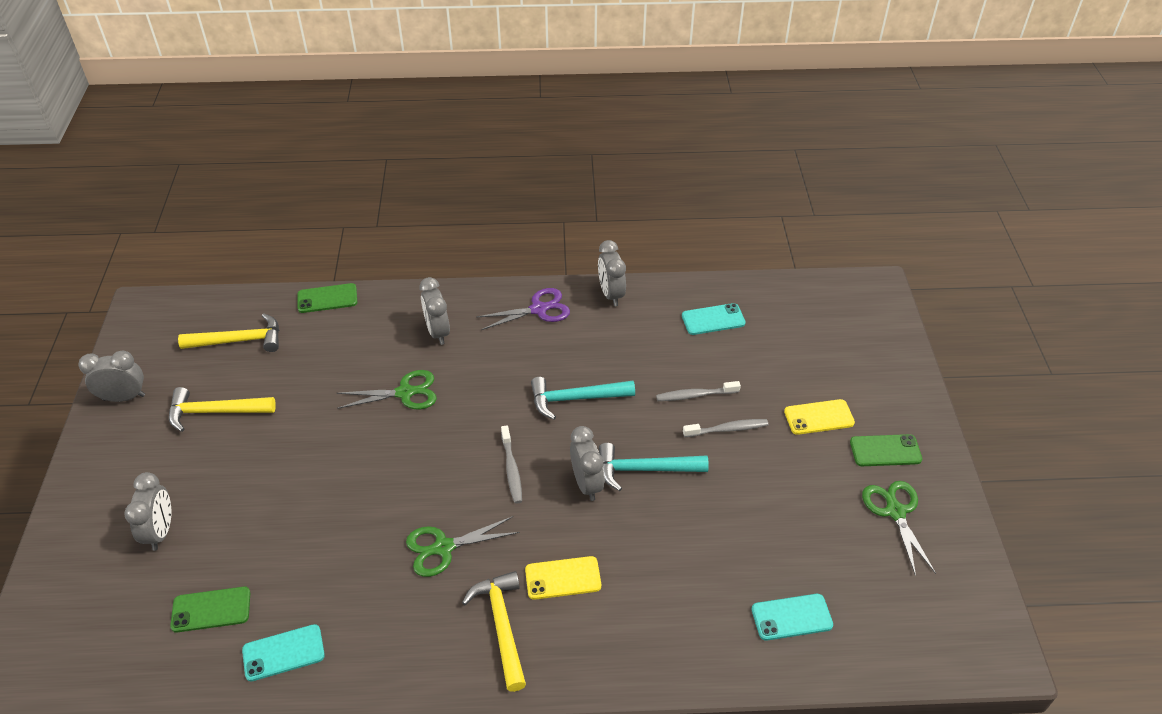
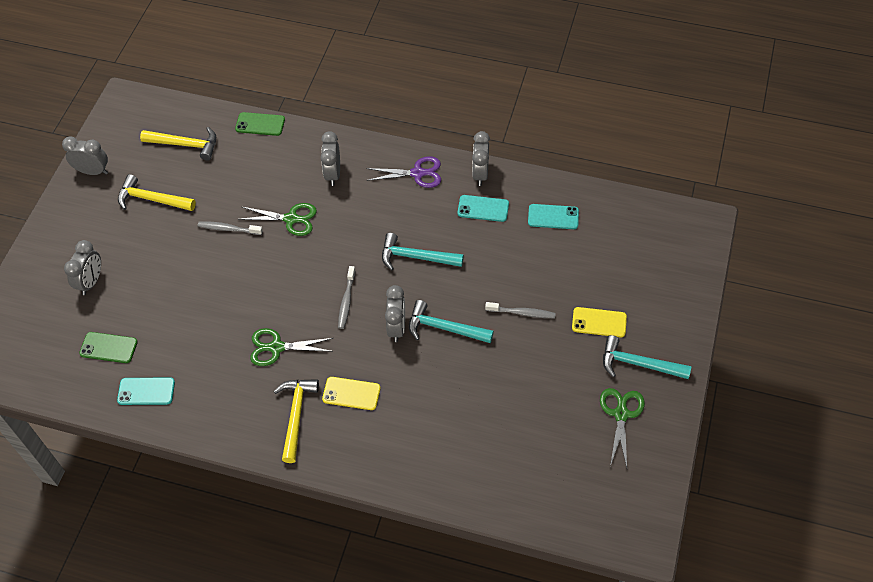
camera: 20 degrees right, 10 degrees up
grey toothbrush [656,381,741,401] -> grey toothbrush moved to [198,222,263,235]
turquoise phone [752,594,833,641] -> turquoise phone moved to [457,195,509,222]
green phone [850,434,922,466] -> turquoise hammer [603,335,691,379]

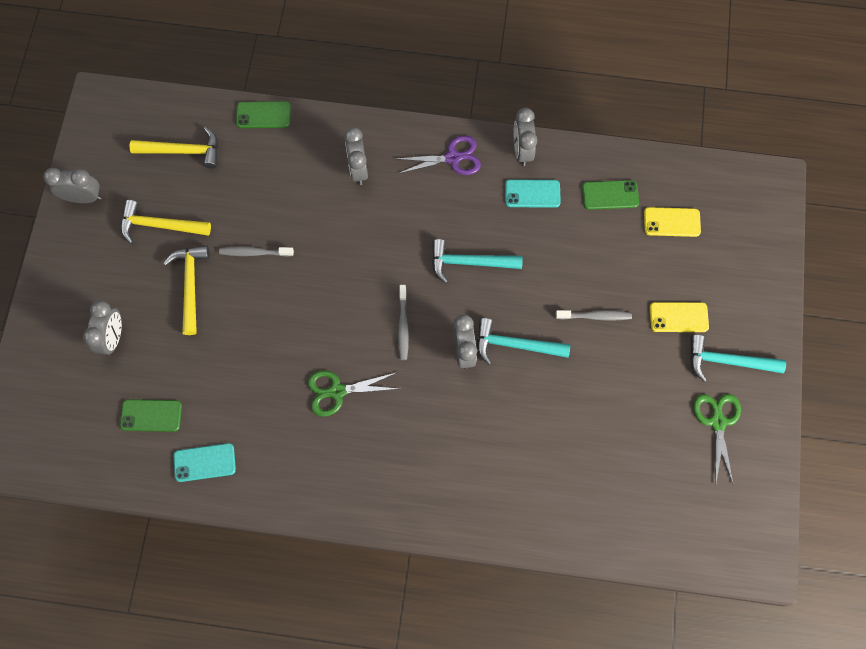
camera: 10 degrees left, 15 degrees up
green scissors [238,203,317,236] -> none
yellow hammer [274,379,319,463] -> yellow hammer moved to [164,245,210,335]
yellow phone [322,377,380,410] -> yellow phone moved to [644,207,701,237]
turquoise phone [528,204,579,229] -> green phone [582,180,639,210]

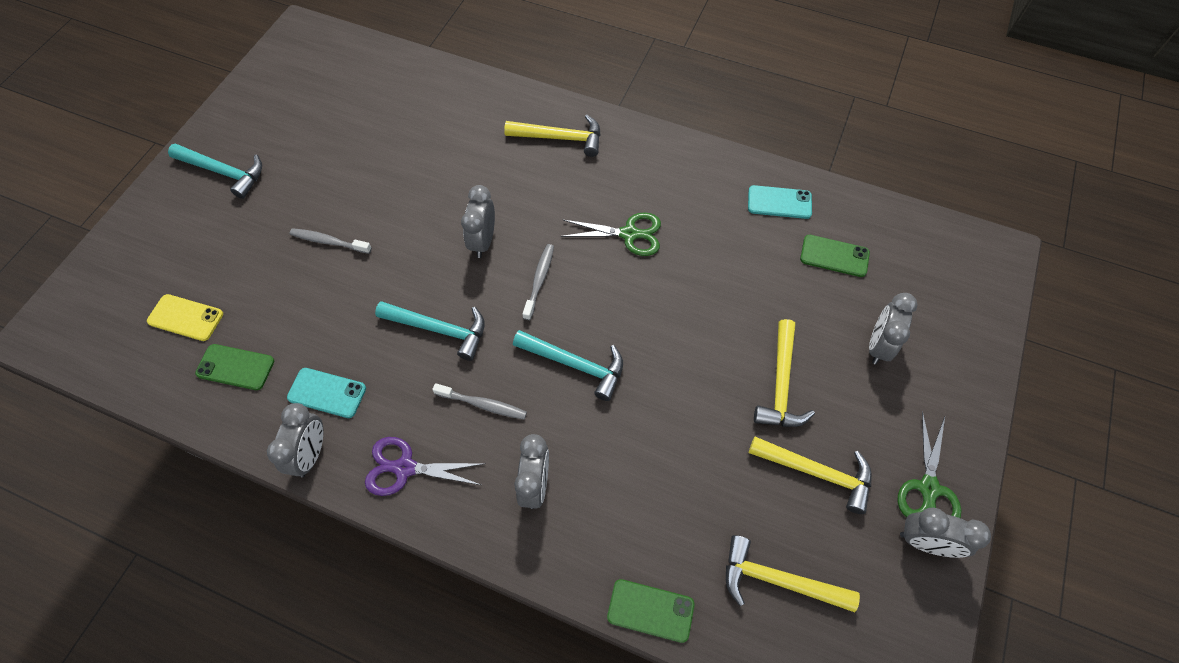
camera: 165 degrees left, 10 degrees down
grey toothbrush [219,247,294,257] -> grey toothbrush moved to [432,383,527,419]
turquoise hammer [477,318,570,365] -> turquoise hammer moved to [513,330,623,401]
yellow phone [650,302,709,332] -> none
green scissors [693,394,741,483] -> green scissors moved to [898,411,961,518]
none -> yellow hammer [504,115,600,157]

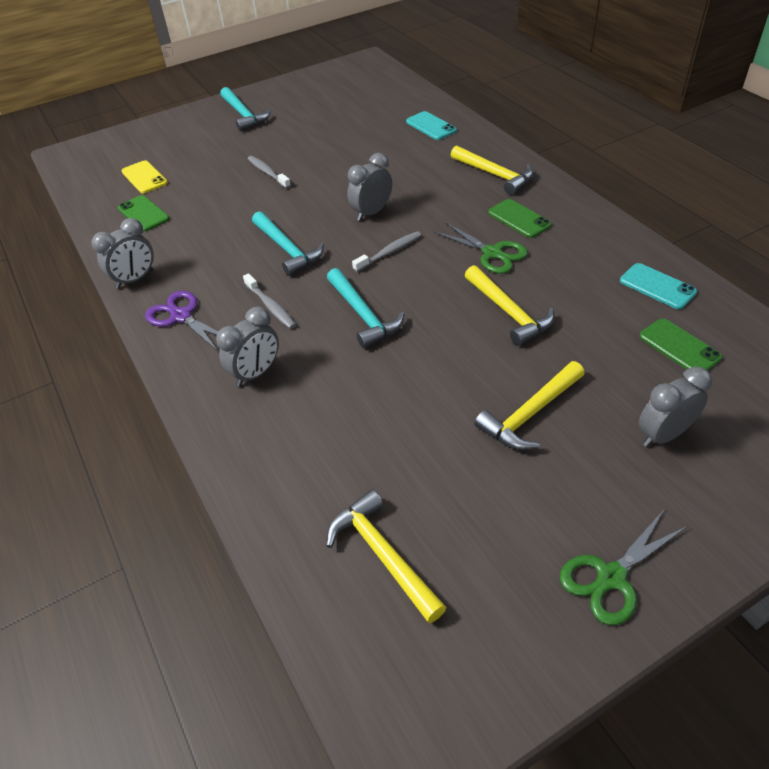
camera: 40 degrees right, 15 degrees down
turquoise phone [287,368,366,418] -> turquoise phone moved to [406,111,457,140]
green phone [607,579,695,643] -> green phone moved to [488,199,552,238]
yellow hammer [749,437,872,514] -> yellow hammer moved to [465,265,554,346]
grey clock [900,508,991,558] -> none

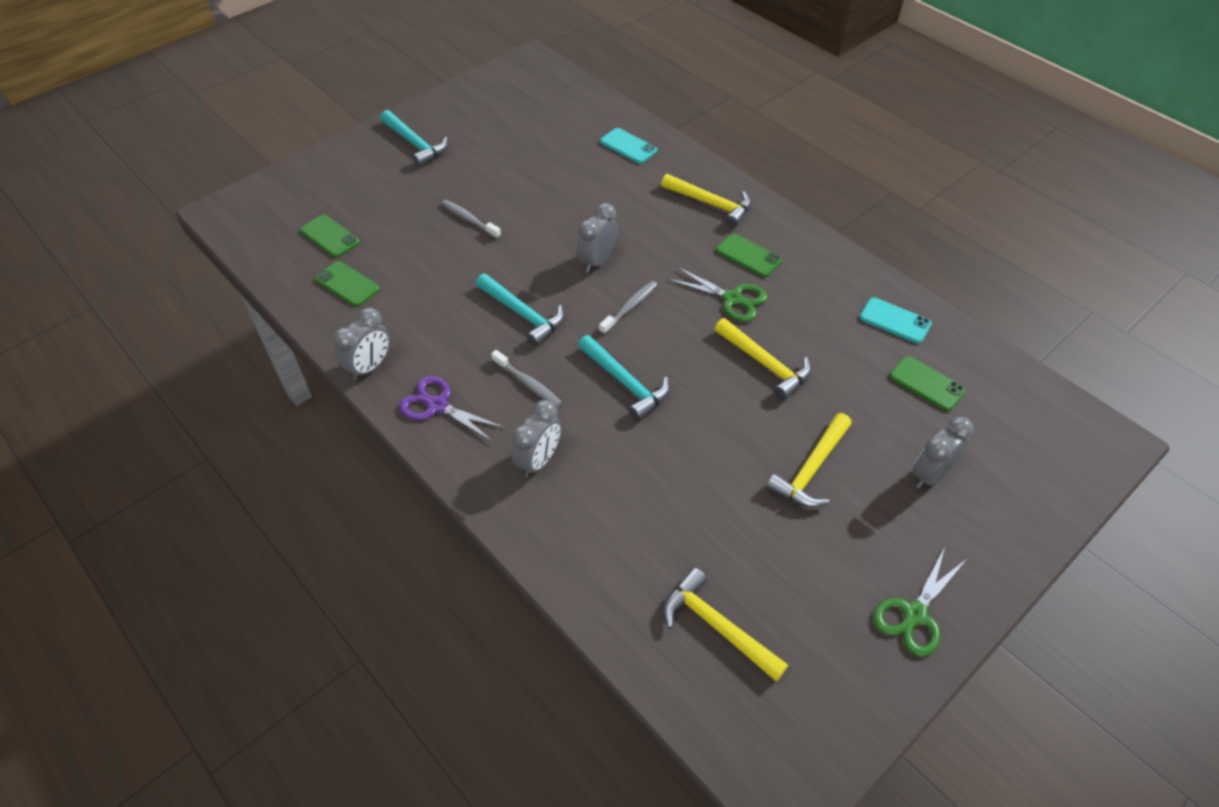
camera: 15 degrees left, 5 degrees up
yellow phone [122,160,168,193] -> green phone [300,215,360,258]

